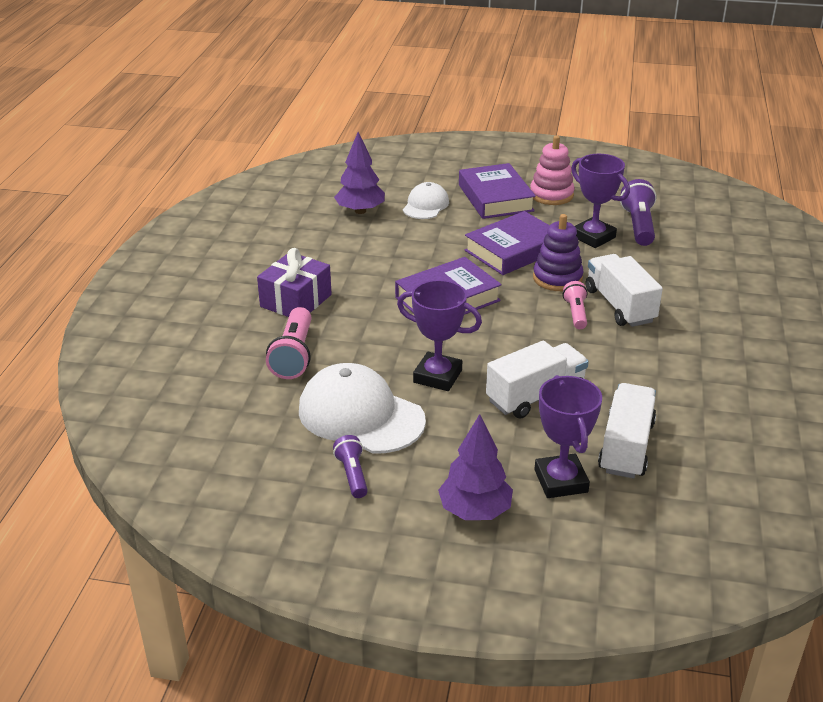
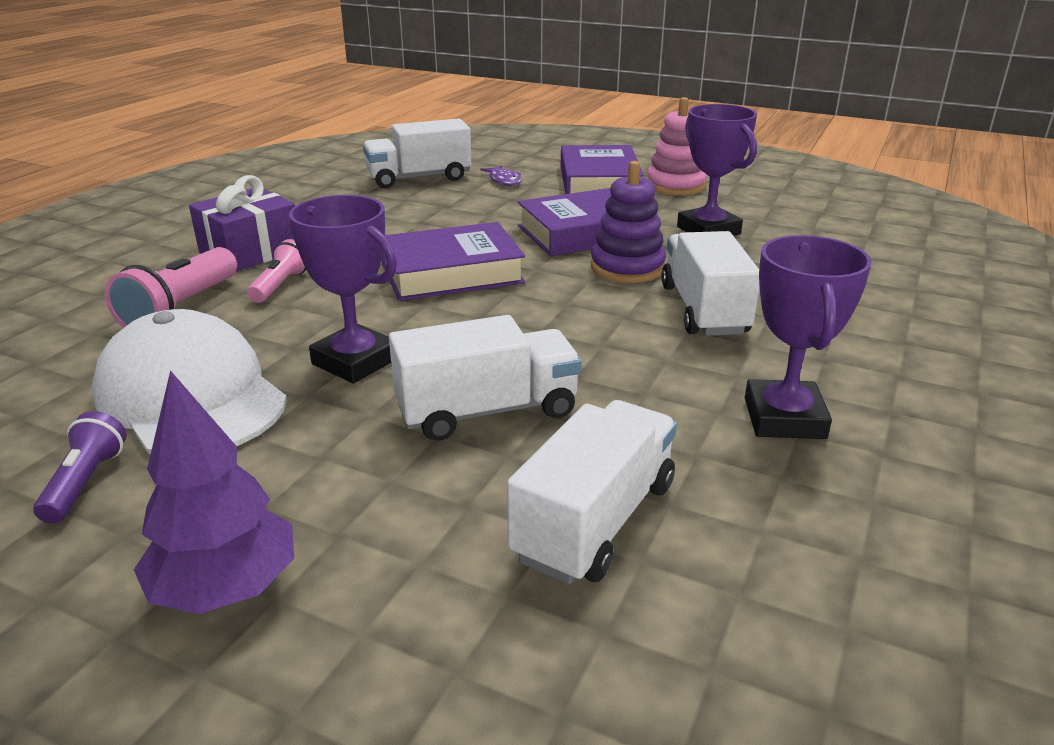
camera: 15 degrees right, 5 degrees down
purple tree [334,132,385,214] -> white truck [363,119,472,188]
white cap [403,182,449,219] -> purple fish [480,165,521,186]
purple trophy [534,375,602,498] -> purple trophy moved to [745,235,872,439]
pink flashlight [563,281,588,329] -> pink flashlight moved to [247,239,306,303]
purple flashlight [620,179,657,246] -> none

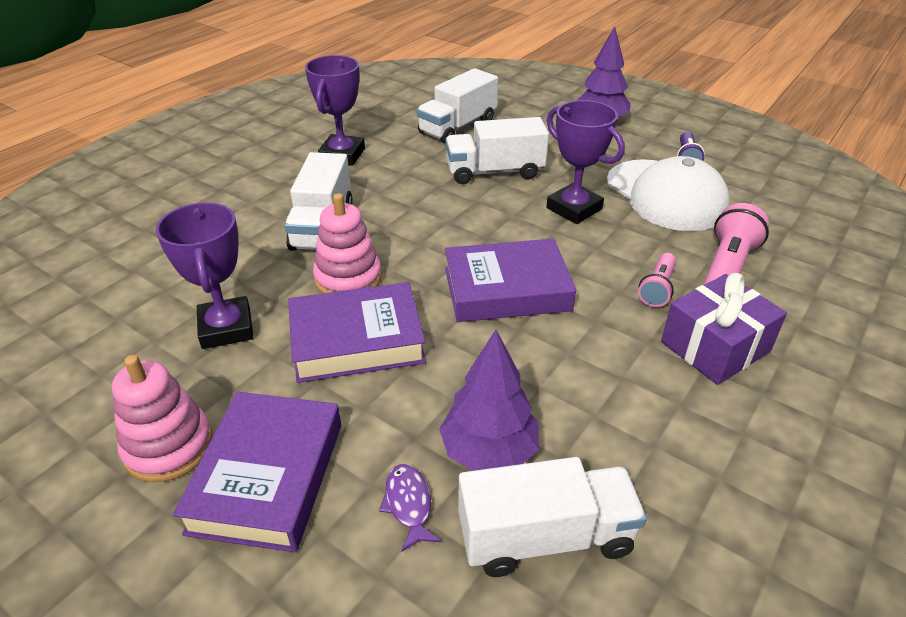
camera: 170 degrees left, 10 degrees up
purple stacking toy [591,161,666,283] -> pink stacking toy [313,193,382,293]
none -> purple tree [439,330,539,471]

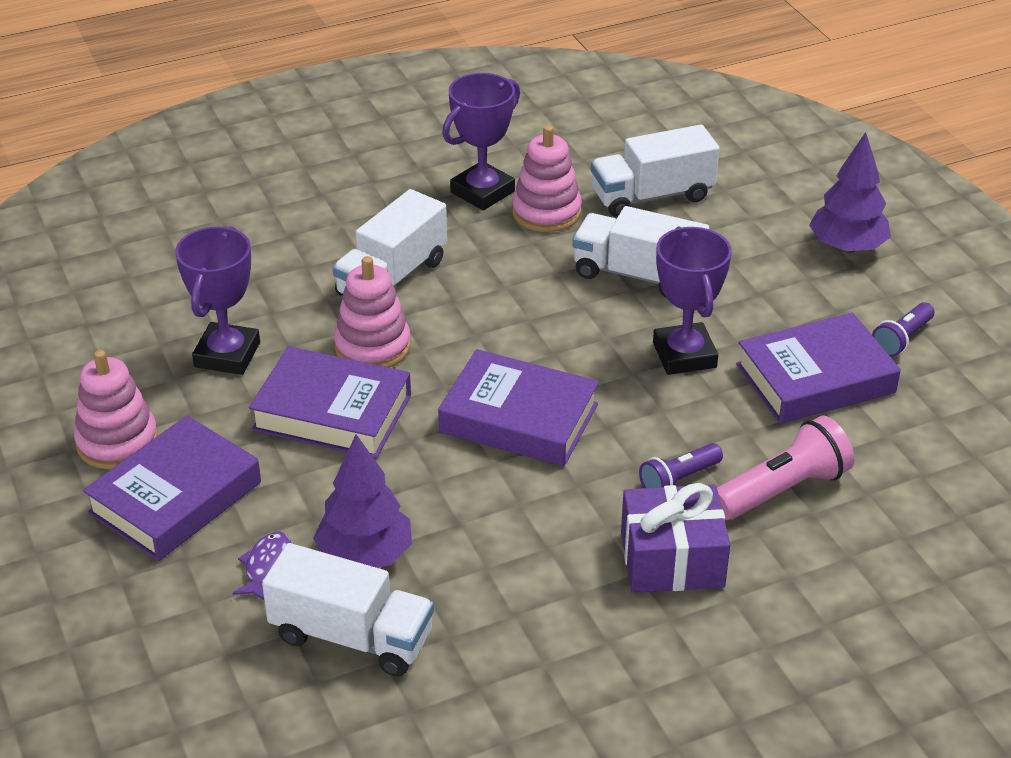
camera: 30 degrees right, 0 degrees up
white cap [607,156,730,231] -> purple book [736,312,901,424]
pink flashlight [638,253,676,307] -> purple flashlight [639,443,723,488]
none -> pink stacking toy [512,125,582,232]

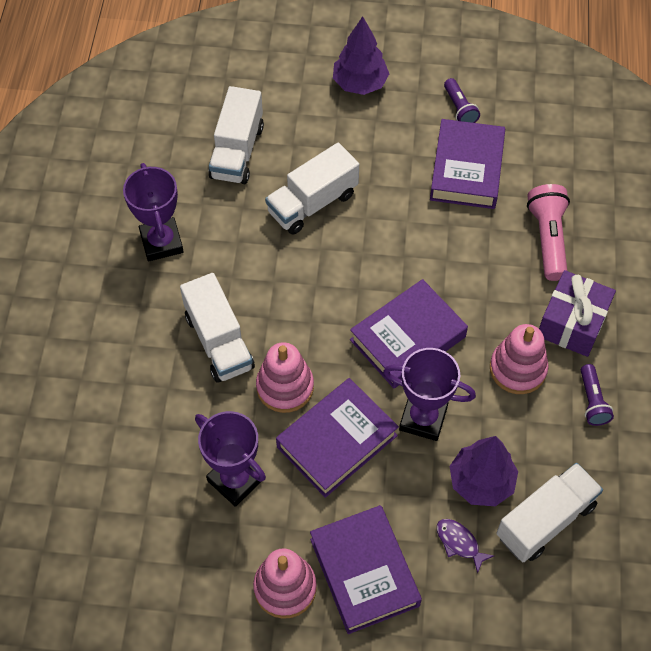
camera: 60 degrees left, 20 degrees up
pink stacking toy [512,125,582,232] -> pink stacking toy moved to [490,324,549,394]
purple flashlight [639,443,723,488] -> purple flashlight moved to [581,364,614,426]
purple trophy [653,226,732,375] -> purple trophy moved to [383,348,476,441]

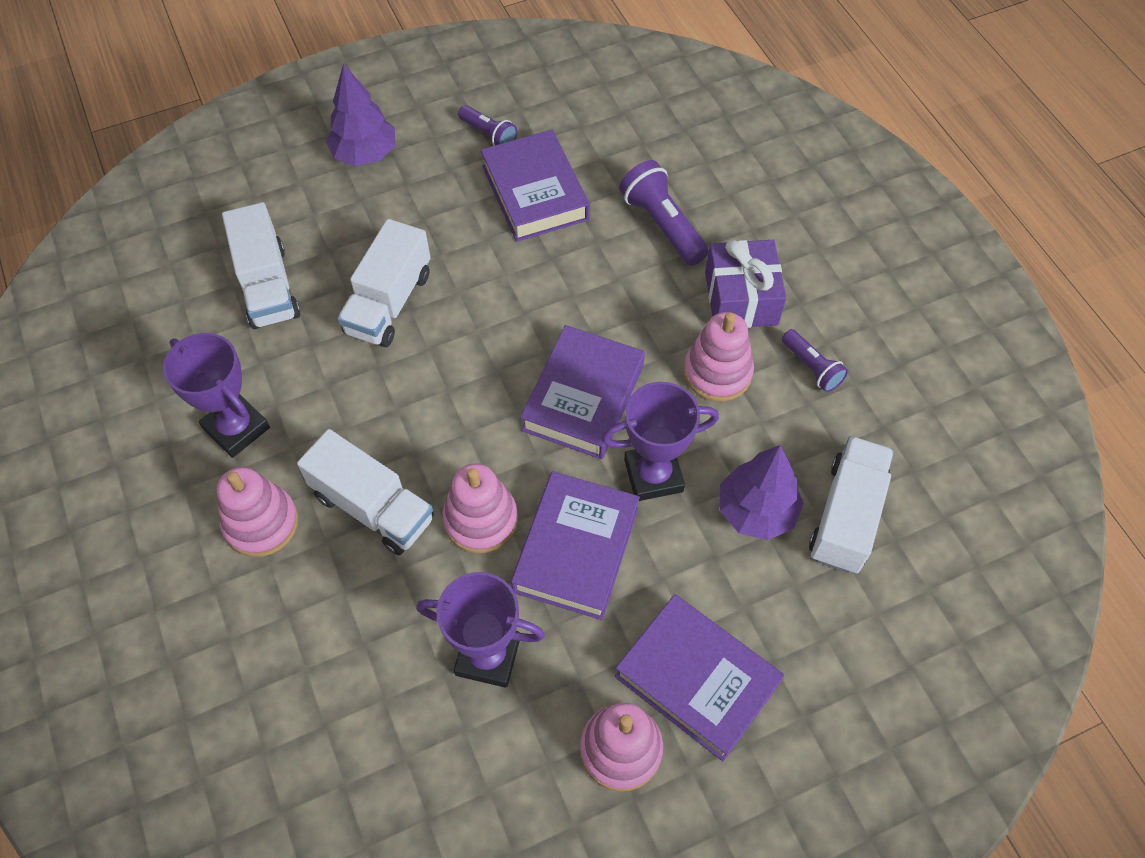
camera: 30 degrees left, 0 degrees up
purple fish [437,519,494,574] -> none
pink flashlight [527,184,570,281] -> purple flashlight [619,160,709,266]
none -> pink stacking toy [217,467,298,557]

